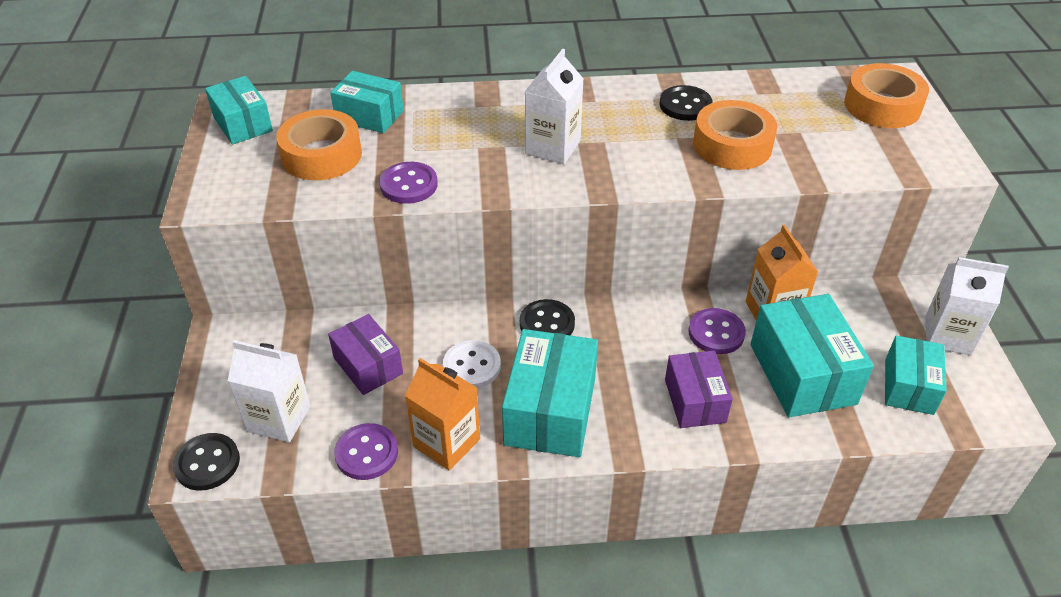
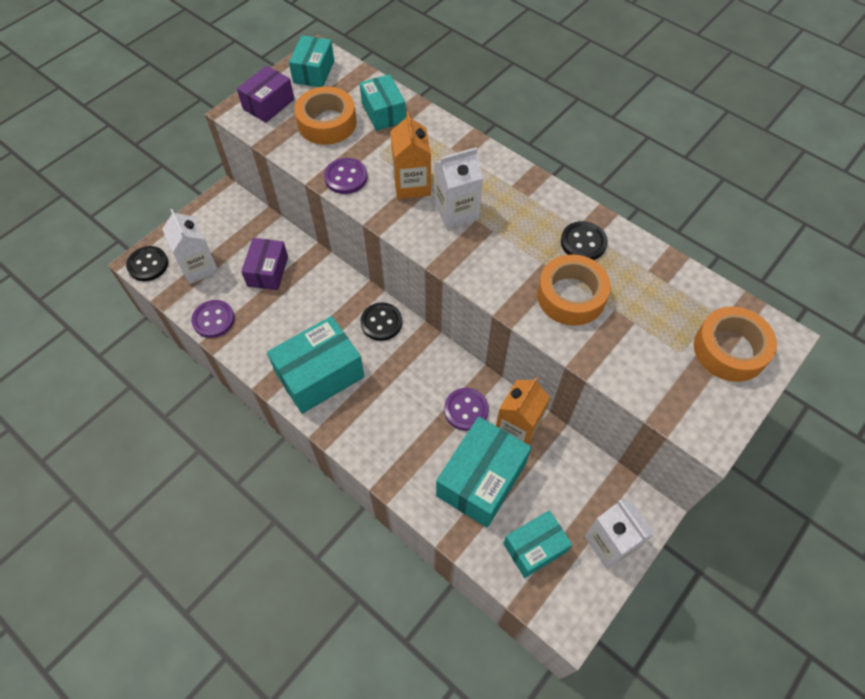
camera: 45 degrees right, 15 degrees up
orange carton [405,358,480,471] -> orange carton moved to [391,112,431,199]
white button [443,340,501,388] -> none
purple box [665,351,733,428] -> purple box moved to [237,65,294,123]

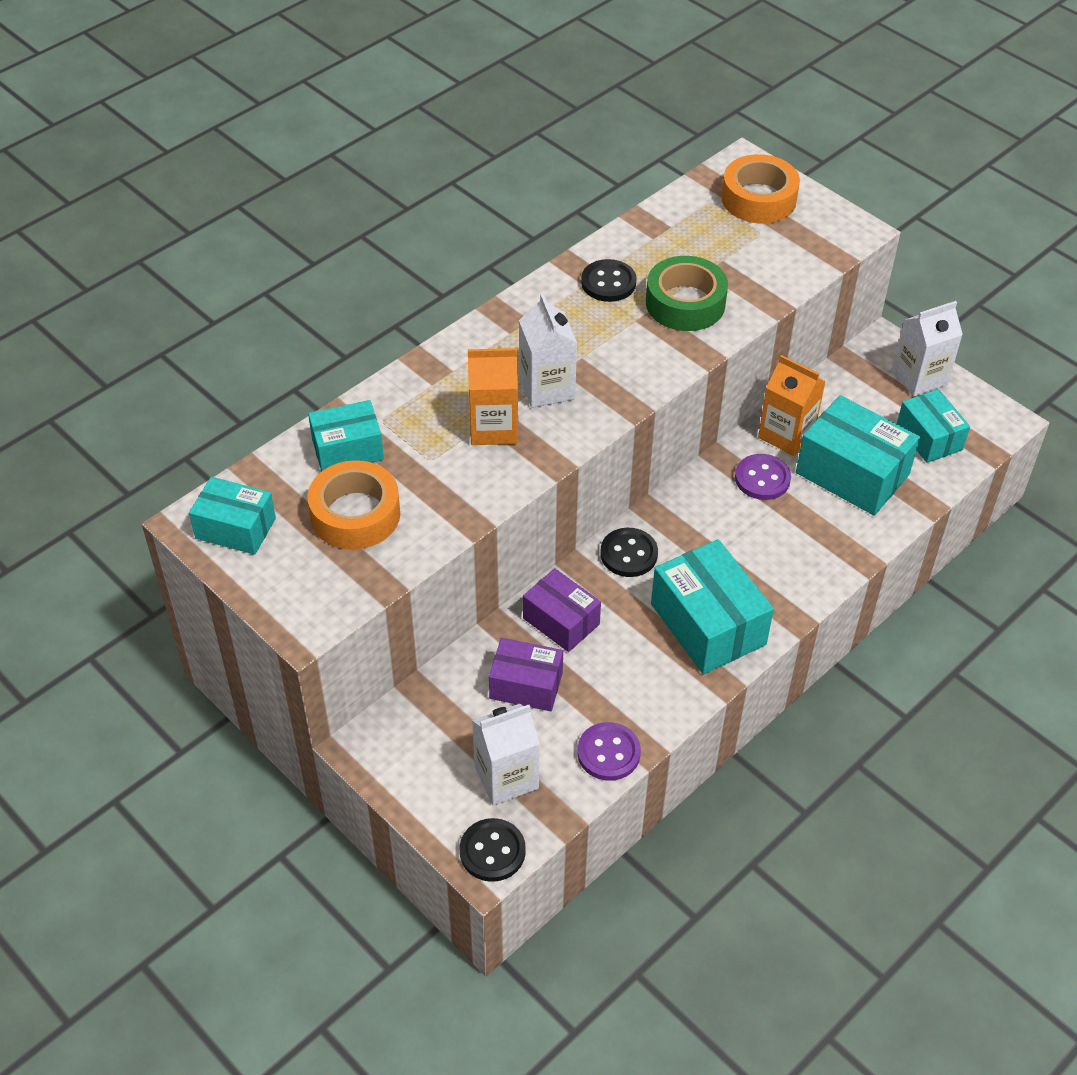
camera: 85 degrees left, 10 degrees down
purple box [237,65,294,123] -> purple box moved to [523,568,601,652]
purple button [324,158,368,194] -> none
orange tape [537,254,611,326] -> green tape [646,256,728,331]

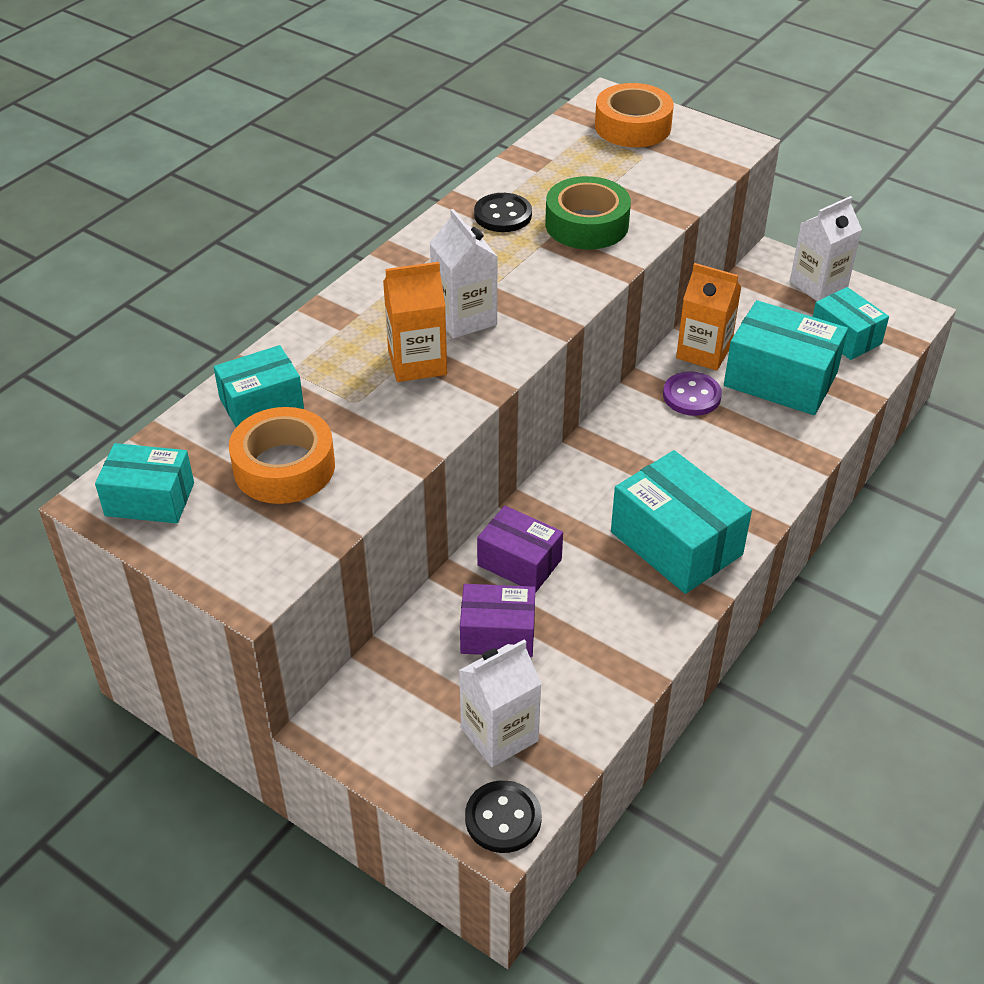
camera: 10 degrees left, 5 degrees down
purple button [577,722,641,781] -> none
black button [600,528,658,577] -> none

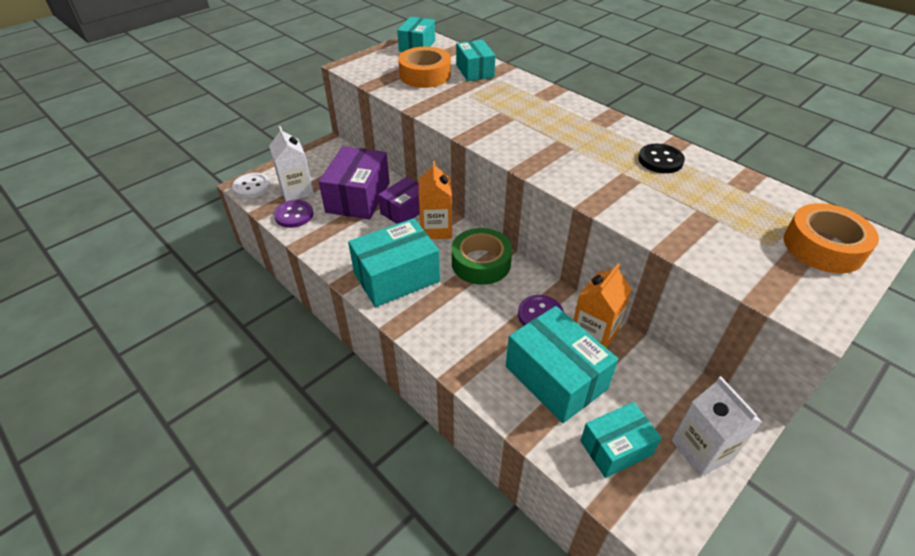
camera: 100 degrees right, 0 degrees up
orange carton [383,262,447,382] -> orange carton moved to [419,161,452,239]
white carton [430,209,498,339] -> none
purple box [460,584,535,657] -> purple box [319,146,390,220], size x1.59
black button [465,780,542,853] -> white button [232,173,270,198]
green tape [545,176,631,249] -> green tape moved to [452,228,512,285]
turquoise box [724,300,848,415] -> turquoise box turned 75 degrees counterclockwise [506,306,618,423]
none -> purple button [274,200,314,228]

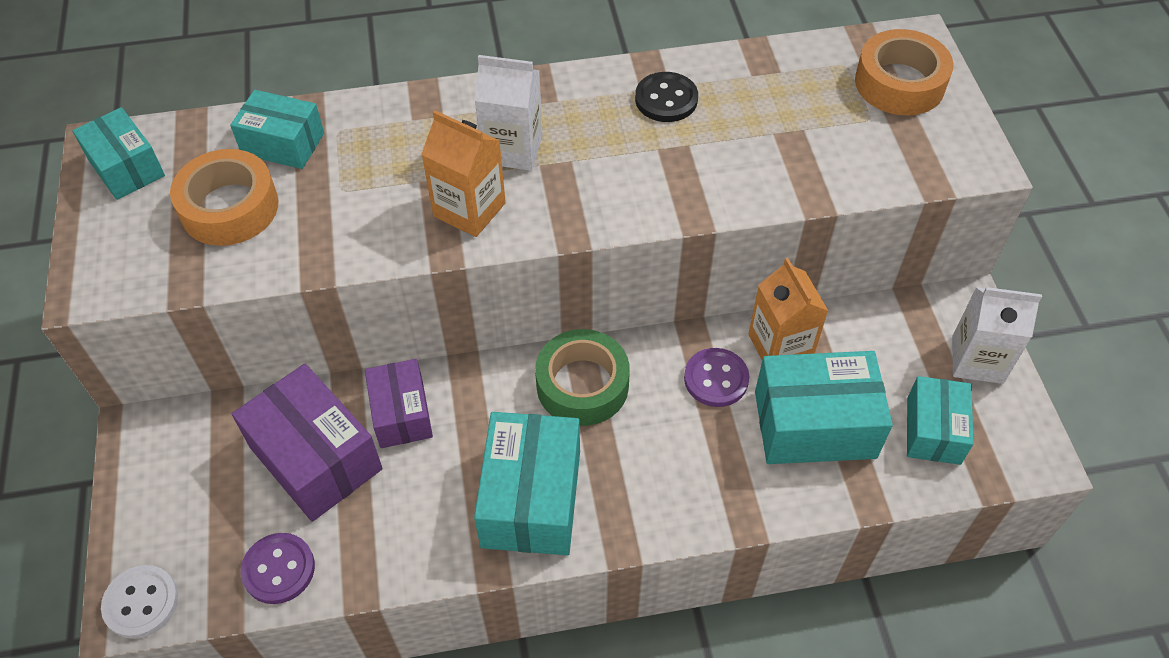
camera: 55 degrees left, 10 degrees up
white carton [269,126,314,202] -> white carton moved to [475,55,543,171]
orange carton [419,161,452,239] -> orange carton moved to [421,110,506,237]

